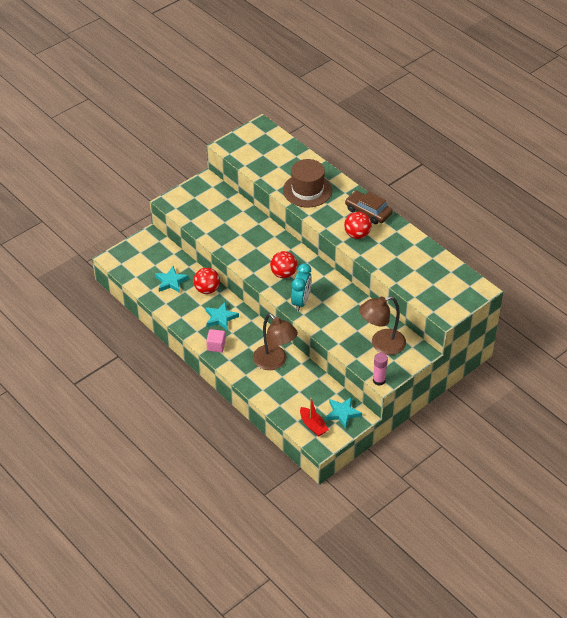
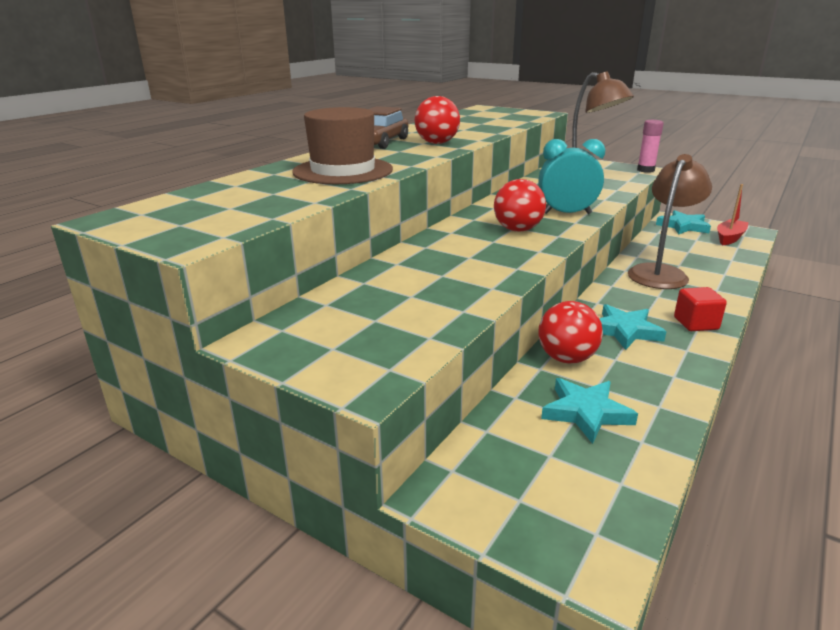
camera: 105 degrees left, 20 degrees down
pink cube [206,329,226,352] -> red cube [674,287,727,331]

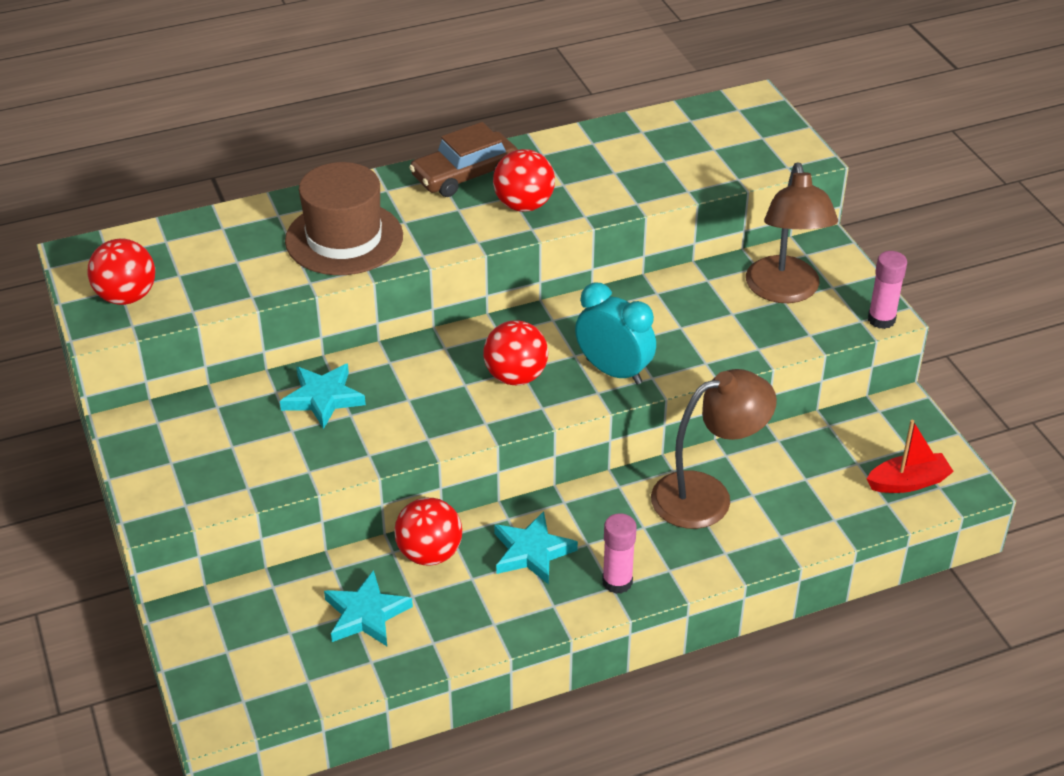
camera: 35 degrees right, 15 degrees up
turquoise star [656,210,711,235] -> turquoise star moved to [280,363,366,429]
red cube [674,287,727,331] -> pink glue stick [602,513,637,594]
none -> red ball [88,239,155,305]

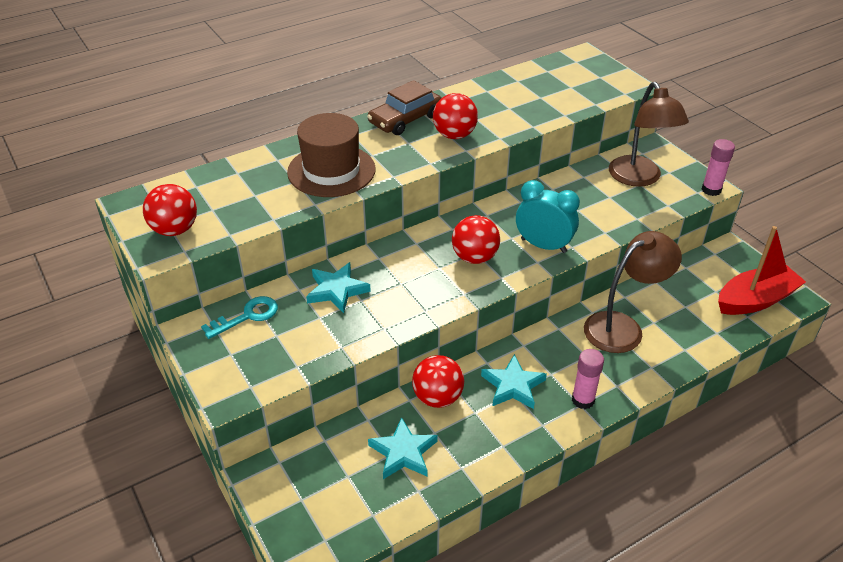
camera: 10 degrees left, 0 degrees up
red boat [867,420,954,493] -> red boat [718,226,806,315], size x1.56
none -> turquoise key [201,296,278,339]

